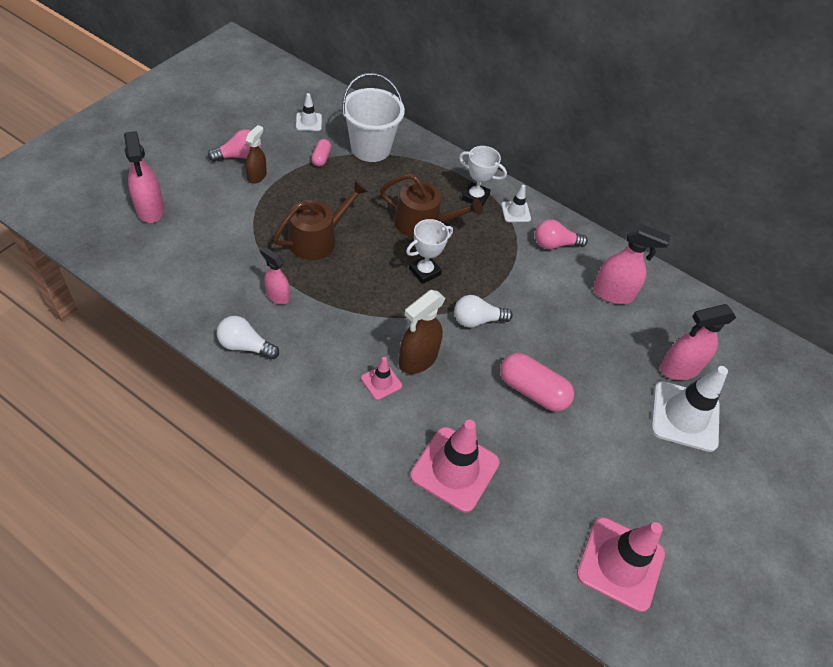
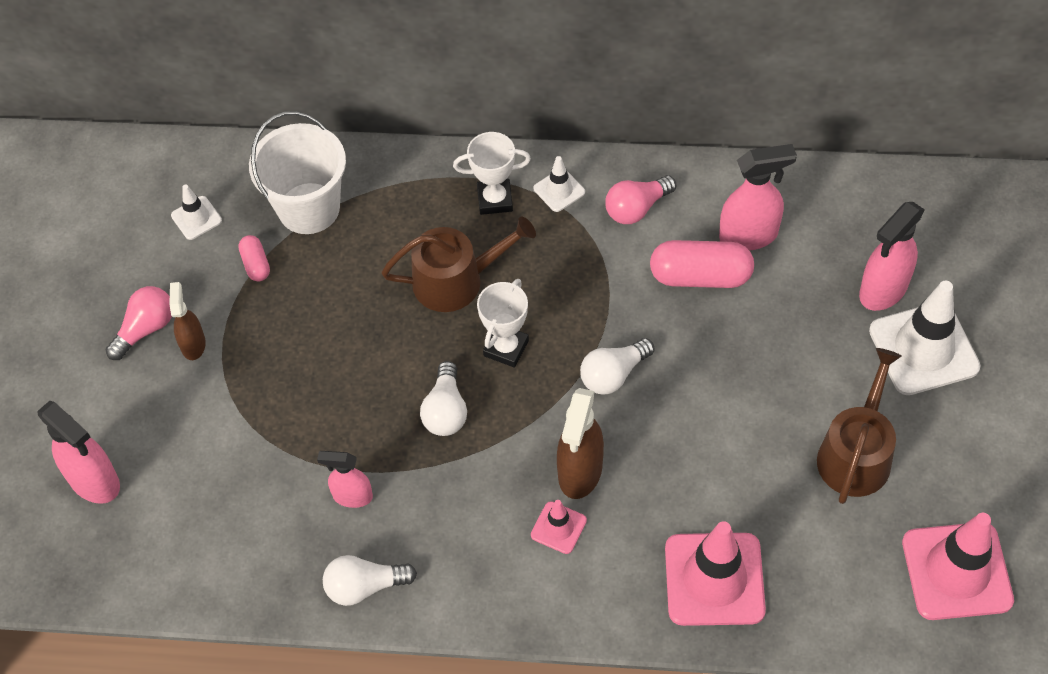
camera: 20 degrees left, 5 degrees up
brown watering can [273,180,368,260] -> brown watering can moved to [817,348,902,504]
pink capsule [500,353,574,412] -> pink capsule moved to [650,240,754,288]
none -> white light bulb [420,361,467,436]

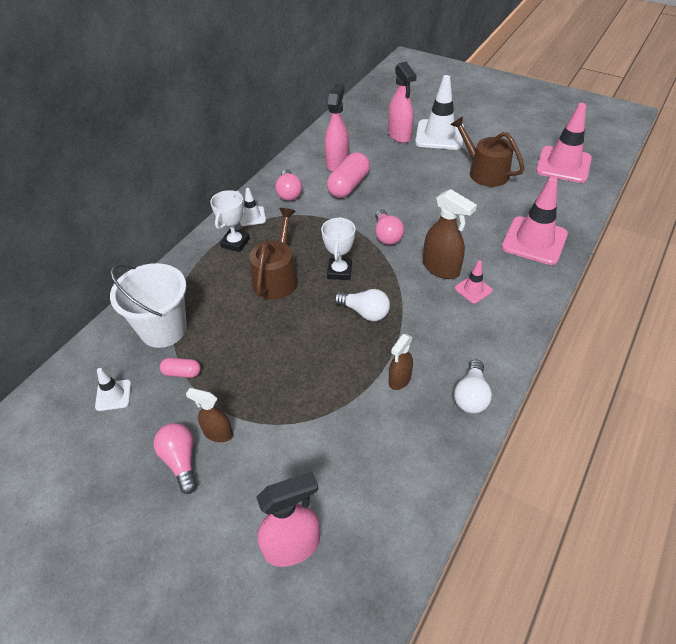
camera: 65 degrees left, 10 degrees down
pink spray bottle [317,451,373,508] -> brown spray bottle [389,334,413,390]
white trophy [477,279,529,368] -> white trophy turned 45 degrees clockwise [321,217,355,280]
white light bulb [580,338,654,395] -> pink light bulb [375,209,404,245]

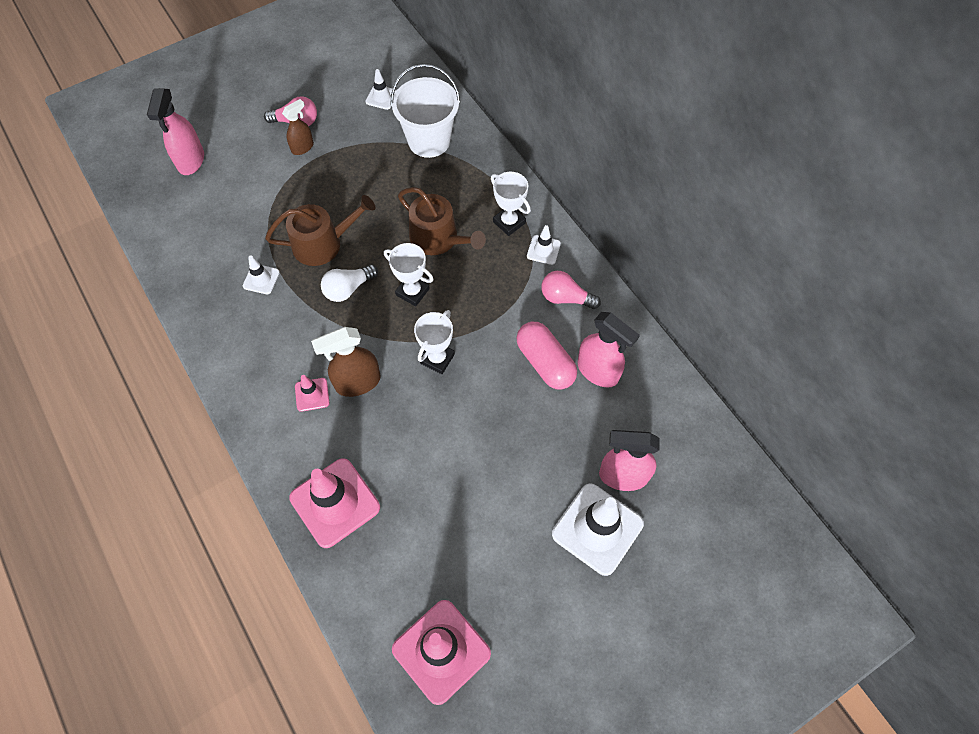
camera: 115 degrees right, 15 degrees up
pink capsule [160,358,201,378] -> none
pink light bulb [375,209,404,245] -> white trophy [414,310,455,374]
brown spray bottle [389,334,413,390] -> white traffic cone [243,256,280,294]
brown watering can [450,116,524,187] -> brown watering can moved to [265,195,375,266]
white light bulb [454,360,492,414] -> none

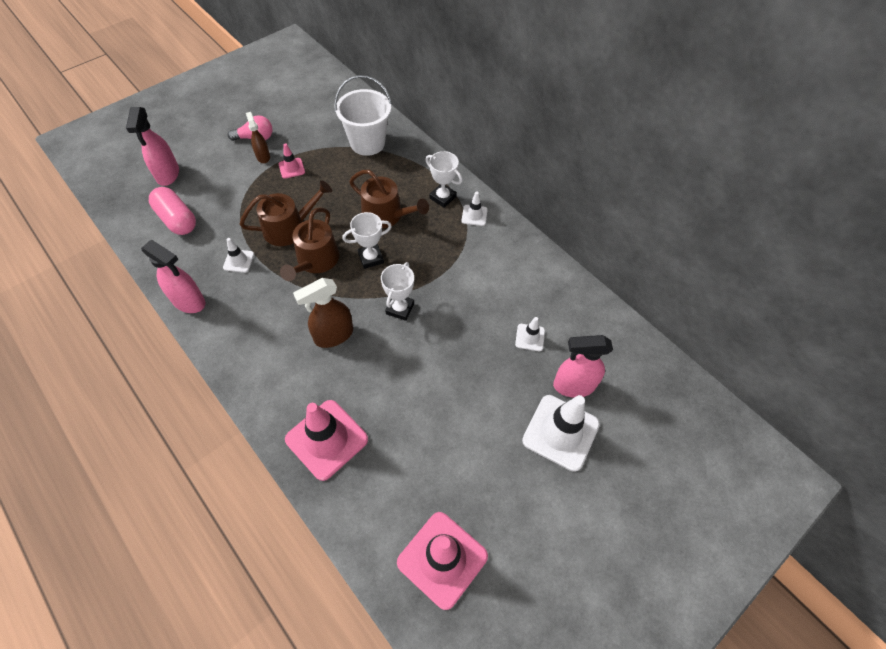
camera: 10 degrees left, 5 degrees down
brown spray bottle [282,99,314,155] -> brown spray bottle turned 60 degrees counterclockwise [246,112,270,163]
pink traffic cone [295,375,330,412] -> pink traffic cone moved to [279,143,305,179]
white light bulb [321,264,378,302] -> brown watering can [280,207,339,281]
white traffic cone [365,69,397,110] -> white traffic cone moved to [515,317,545,351]
white trophy [384,243,434,306] -> white trophy turned 45 degrees counterclockwise [342,212,392,269]
pink capsule [516,322,577,390] -> pink capsule moved to [149,187,196,235]
pink light bulb [541,271,601,309] -> none
pink spray bottle [577,312,640,388] -> pink spray bottle moved to [141,239,205,313]

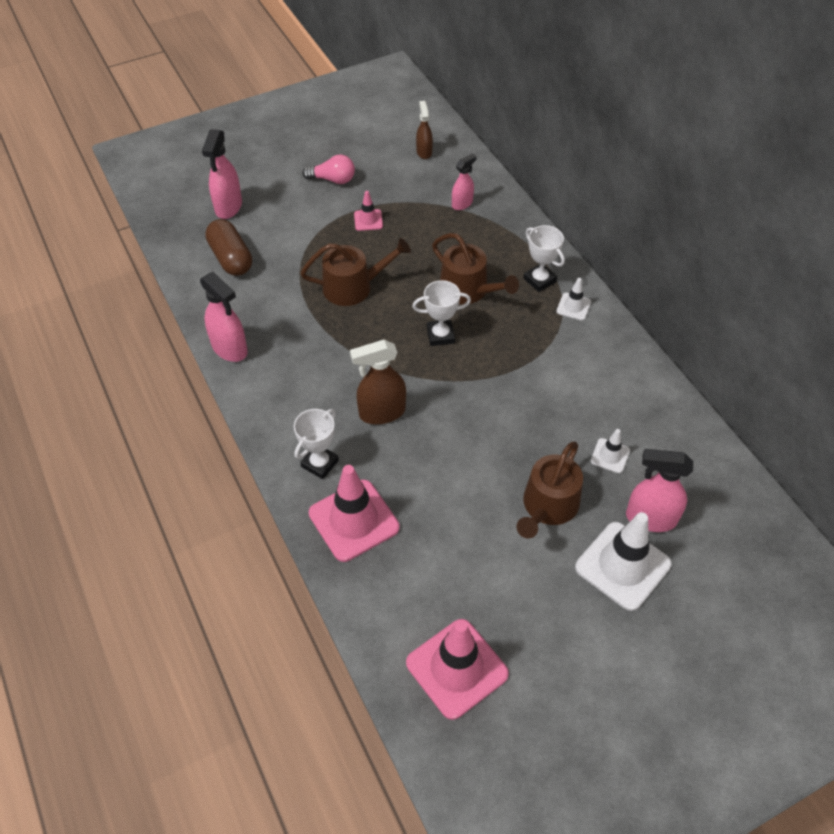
camera: 15 degrees right, 5 degrees down
pink capsule [149,187,196,235] -> brown capsule [205,219,252,276]
white traffic cone [223,238,254,273] -> none
brown spray bottle [246,112,270,163] -> brown spray bottle moved to [416,101,433,159]
brown watering can [280,207,339,281] -> brown watering can moved to [516,442,583,538]
white bucket [334,75,392,156] -> pink spray bottle [452,153,477,210]
white trophy [381,262,414,321] -> white trophy moved to [294,409,339,479]

